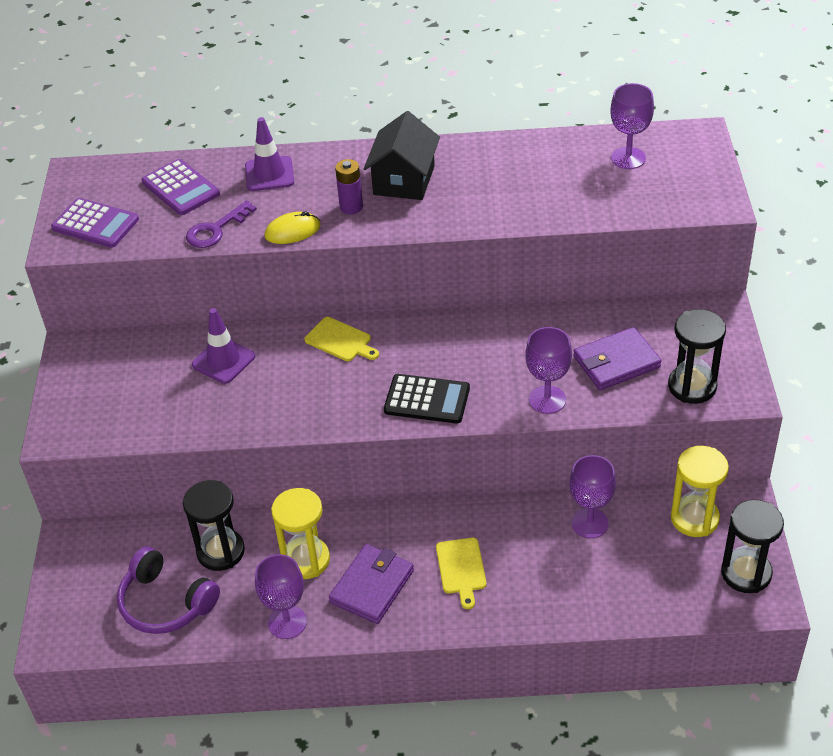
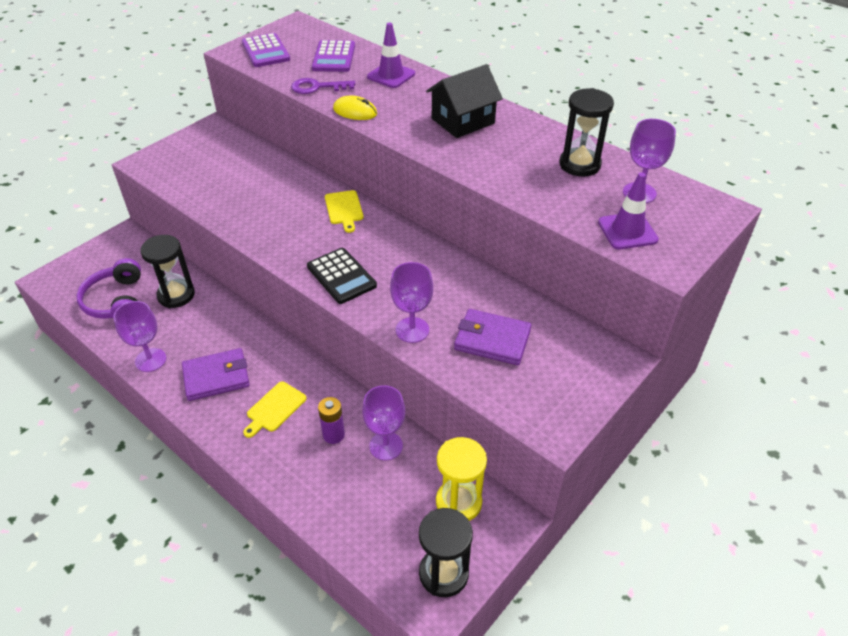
camera: 40 degrees right, 0 degrees up
purple traffic cone [192,308,255,384] -> purple traffic cone moved to [598,172,659,249]
yellow hourglass [271,488,330,579] -> none
purple battery [335,159,363,214] -> purple battery moved to [318,397,345,444]
black hourglass [668,309,726,404] -> black hourglass moved to [559,88,614,176]

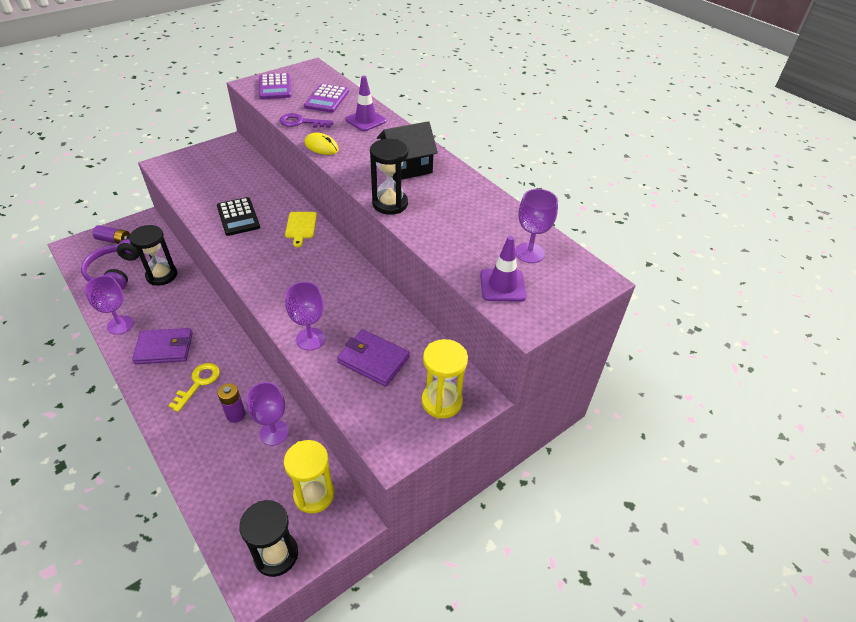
camera: 10 degrees right, 0 degrees up
yellow cutting board [243,381,307,438] -> yellow key [168,363,220,412]
black calculator [307,248,377,304] -> black calculator moved to [217,197,260,236]
black hourglass [559,88,614,176] -> black hourglass moved to [370,139,408,215]
none -> purple battery [92,225,130,244]
none -> yellow hourglass [421,339,468,419]

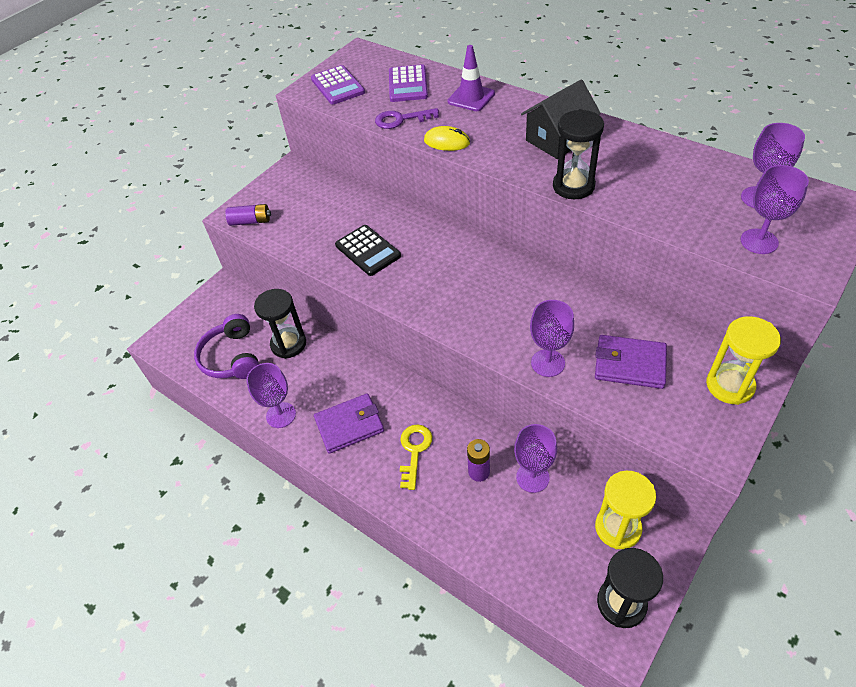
camera: 10 degrees left, 5 degrees up
purple battery [92,225,130,244] -> purple battery moved to [225,204,271,226]
yellow cutting board [285,212,317,247] -> none
purple traffic cone [480,236,527,302] -> purple goblet [741,165,809,254]

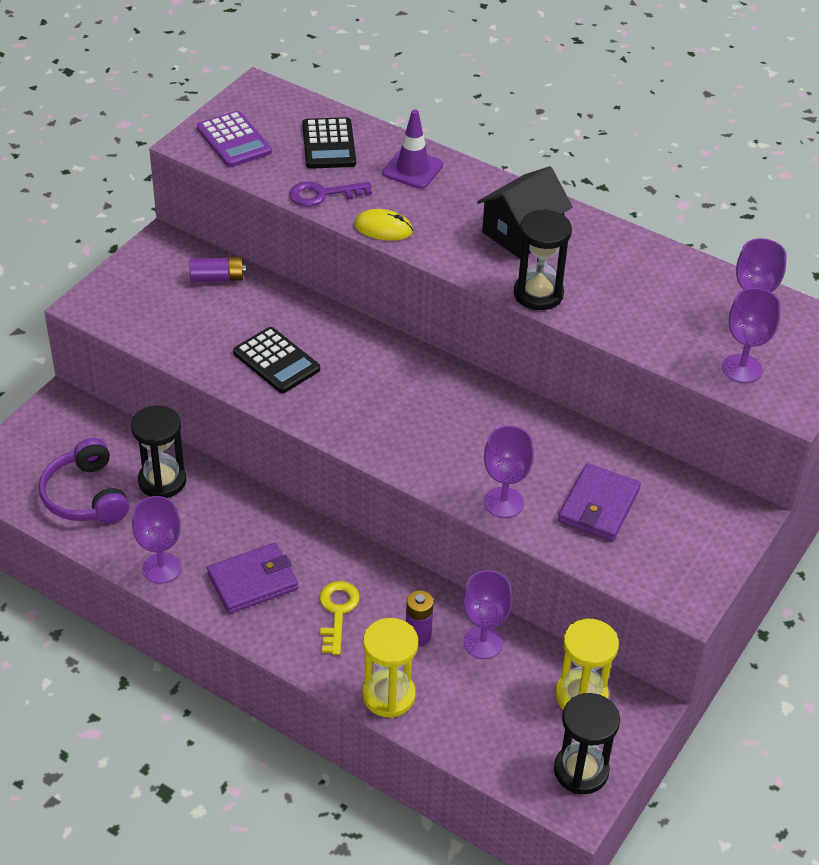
camera: 10 degrees left, 5 degrees down
purple battery [225,204,271,226] -> purple battery moved to [189,257,246,283]
purple calculator [389,64,428,102] -> black calculator [302,117,356,169]
purple wallet [595,335,667,389] -> purple wallet turned 75 degrees counterclockwise [558,463,641,541]
yellow hourglass [706,316,781,405] -> yellow hourglass moved to [362,618,418,718]

